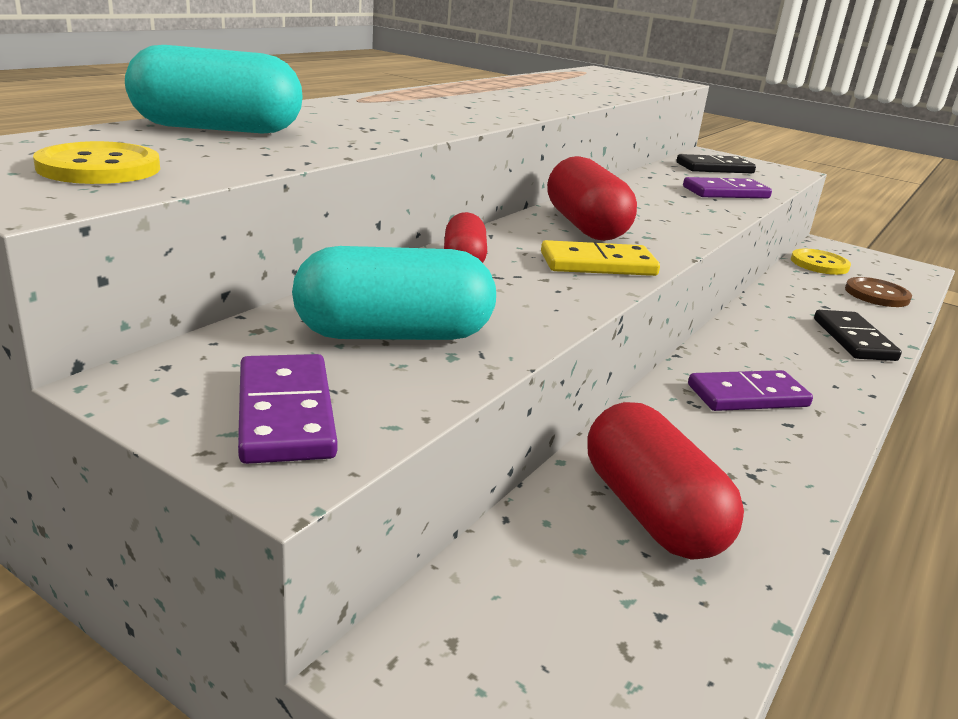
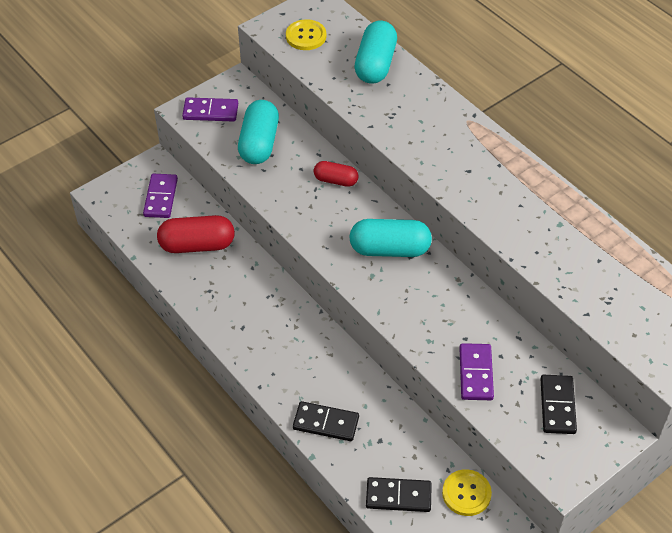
camera: 110 degrees right, 25 degrees up
yellow domino [541,240,660,276] -> none
red capsule [547,156,637,241] -> turquoise capsule [349,219,432,257]
purple domino [688,370,813,411] -> purple domino moved to [143,174,178,218]
brown button [845,277,912,307] -> black domino [366,477,432,512]

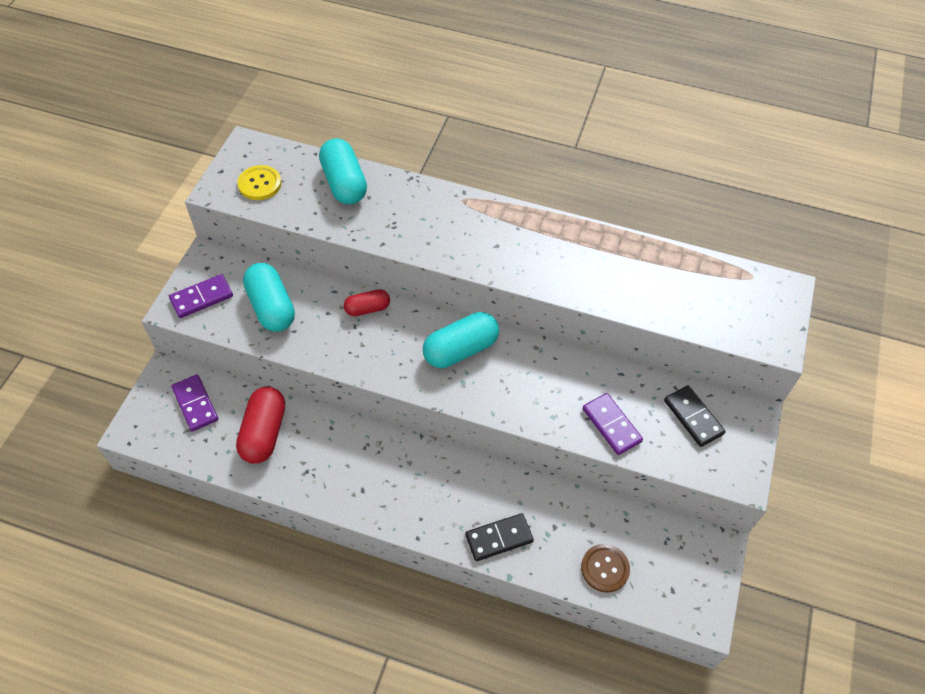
camera: 35 degrees left, 5 degrees up
red capsule [157,215,235,253] -> red capsule turned 45 degrees counterclockwise [236,387,285,464]
black domino [366,477,432,512] -> brown button [581,544,630,593]
yellow button [442,469,492,516] -> none

